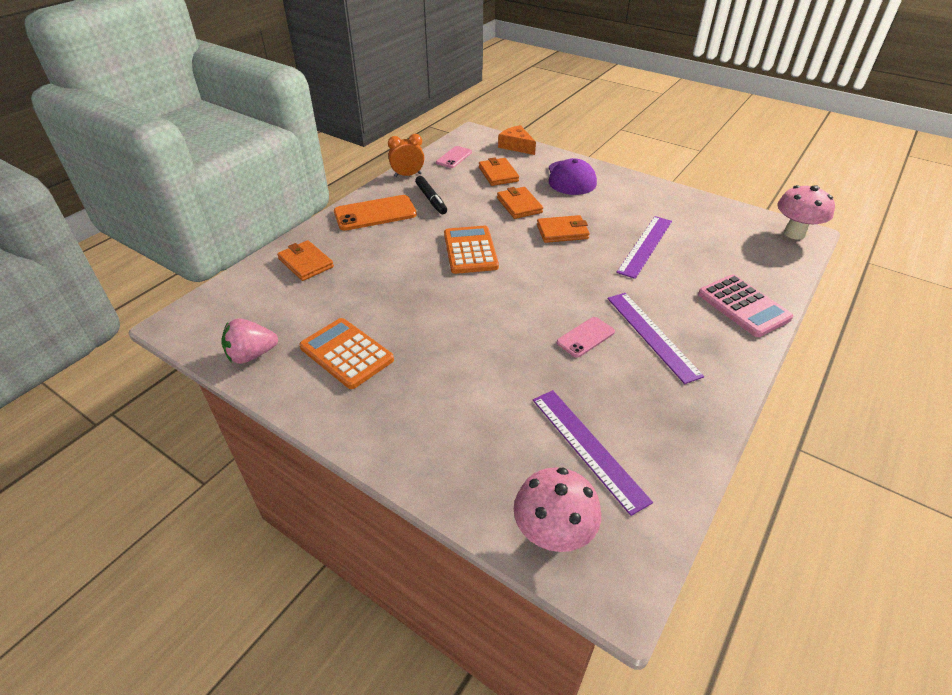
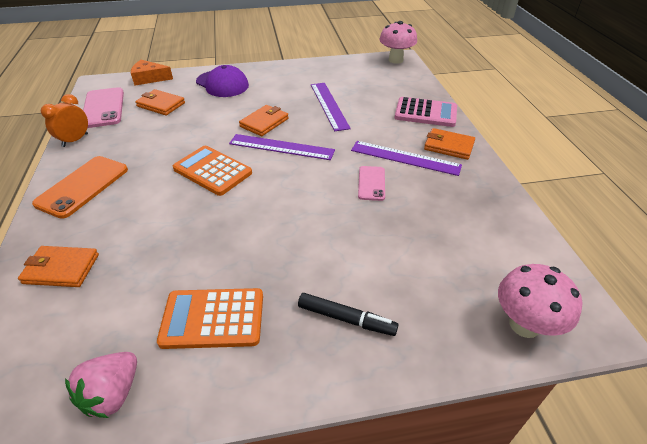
camera: 45 degrees left, 0 degrees up
black marker [415,176,447,214] -> black marker moved to [298,293,398,336]
pink phone [436,146,472,168] -> pink phone [83,87,124,128], size x1.69
orange wallet [497,187,543,219] -> orange wallet moved to [424,128,475,160]
purple ruler [533,390,653,516] -> purple ruler moved to [229,134,335,160]

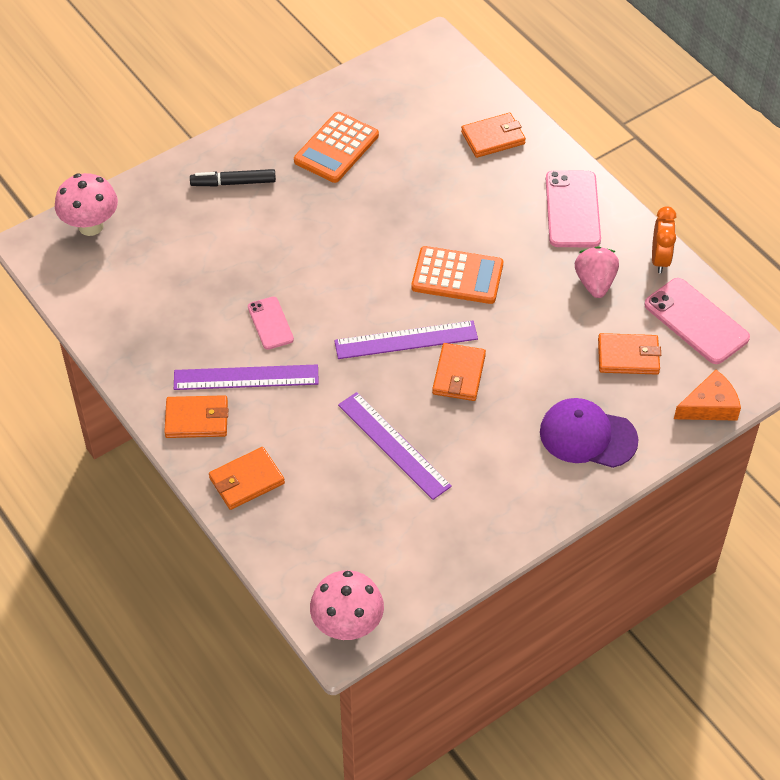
camera: 155 degrees right, 10 degrees up
orange phone [32,156,128,219] -> pink phone [546,170,601,247]
pink strawberry [65,352,137,418] -> pink strawberry moved to [575,246,619,298]
orange calculator [157,288,263,349] -> orange calculator turned 150 degrees clockwise [294,112,379,183]
pink calculator [395,97,457,127] -> orange wallet [209,447,285,510]

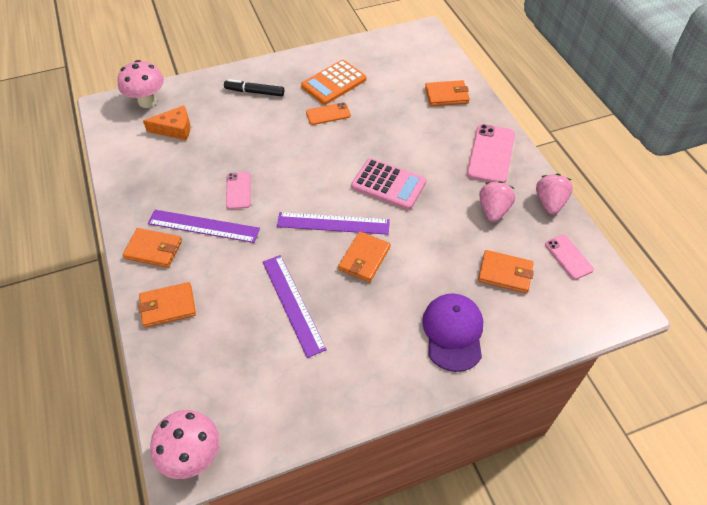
camera: 15 degrees right, 0 degrees up
orange calculator [411,246,503,304] -> pink calculator [351,158,426,210]
purple cap [540,398,639,468] -> purple cap turned 60 degrees clockwise [422,293,483,372]
pink phone [644,278,750,364] -> pink phone [545,235,594,280], size x0.59
orange clock [652,206,676,273] -> pink strawberry [536,174,573,215]
orange cheese [674,370,741,421] -> orange cheese moved to [143,105,190,140]
none -> orange phone [306,102,351,125]

